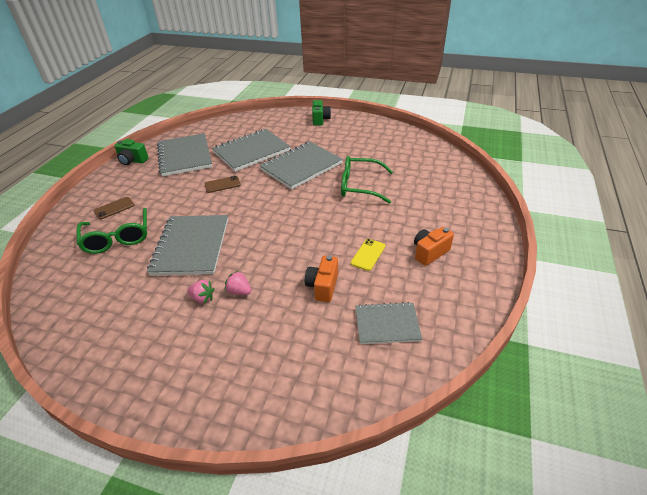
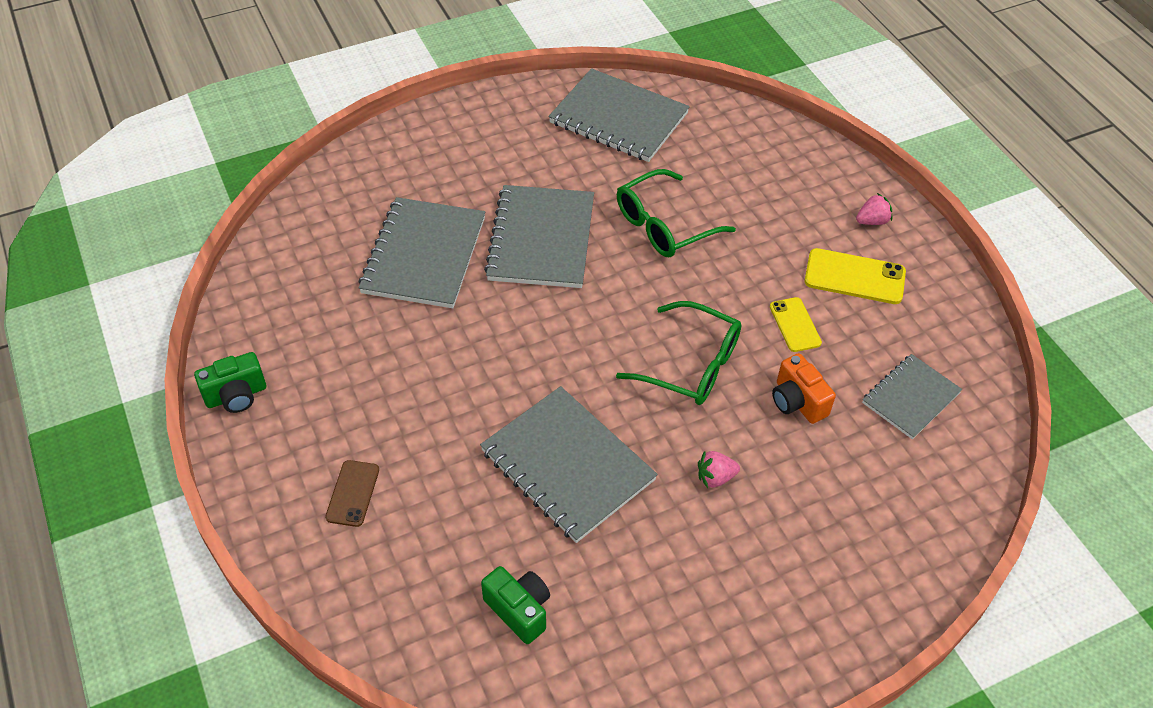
camera: 45 degrees left, 10 degrees up
green glasses [77,208,147,254] -> green glasses moved to [616,301,742,405]
grey notebook [157,133,212,177] -> grey notebook moved to [549,68,690,162]
pink strawberry [187,280,215,303] -> pink strawberry moved to [856,193,892,225]
brown phone [205,176,241,193] -> none
green camera [312,100,331,126] -> green camera moved to [481,566,550,644]
orange camera [414,227,454,266] -> yellow phone [804,248,906,304]

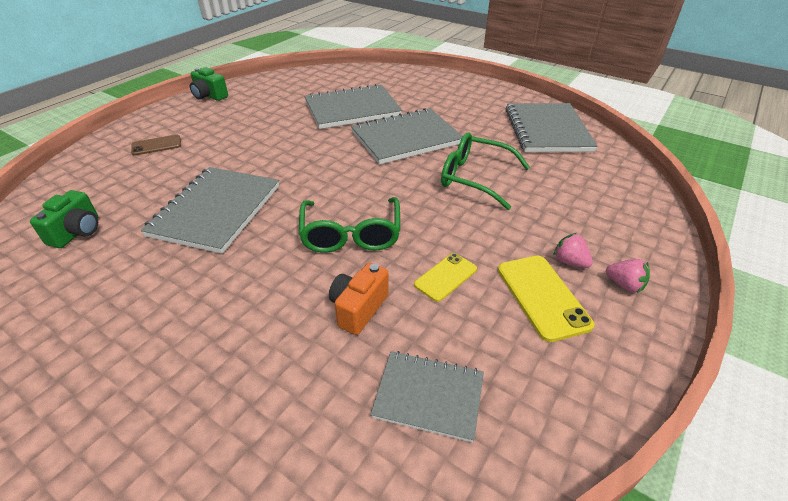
camera: 60 degrees right, 10 degrees down
pink strawberry [698,451,740,488] -> pink strawberry moved to [553,233,593,268]

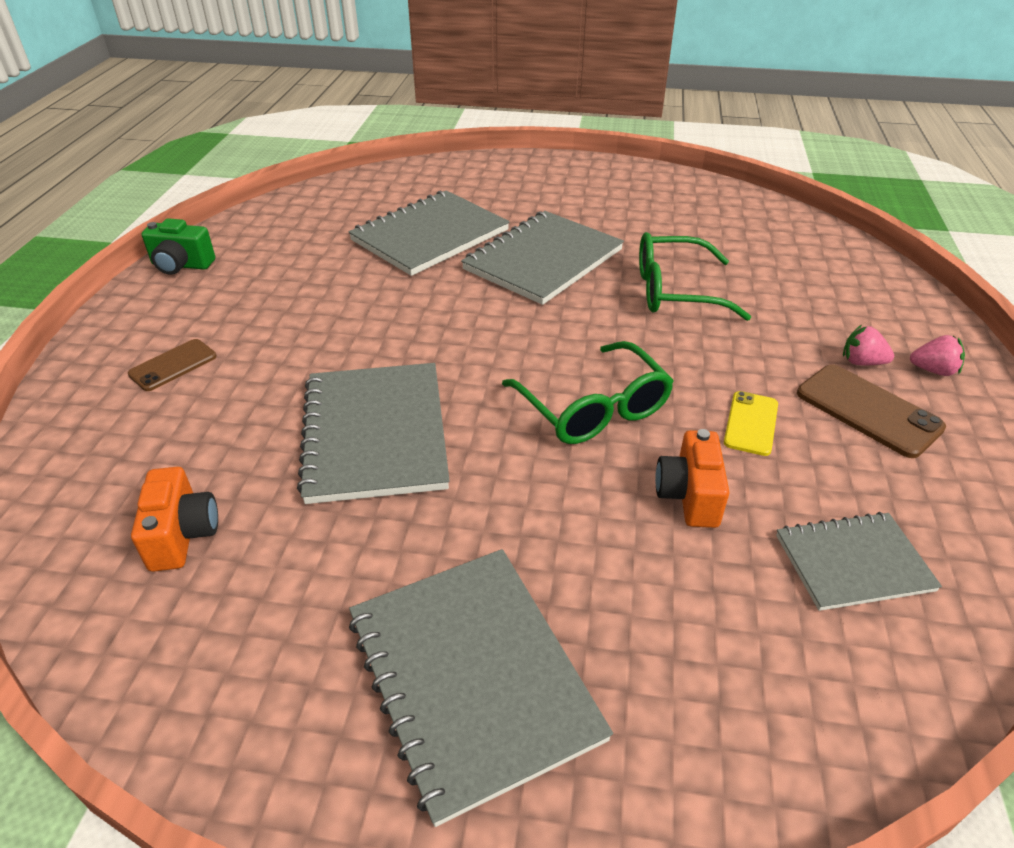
camera: 25 degrees left, 0 degrees up
green camera [30,190,98,248] -> orange camera [131,467,218,572]
yellow phone [498,256,594,342] -> brown phone [797,365,946,458]
grey notebook [506,103,598,152] -> grey notebook moved to [349,549,613,827]

